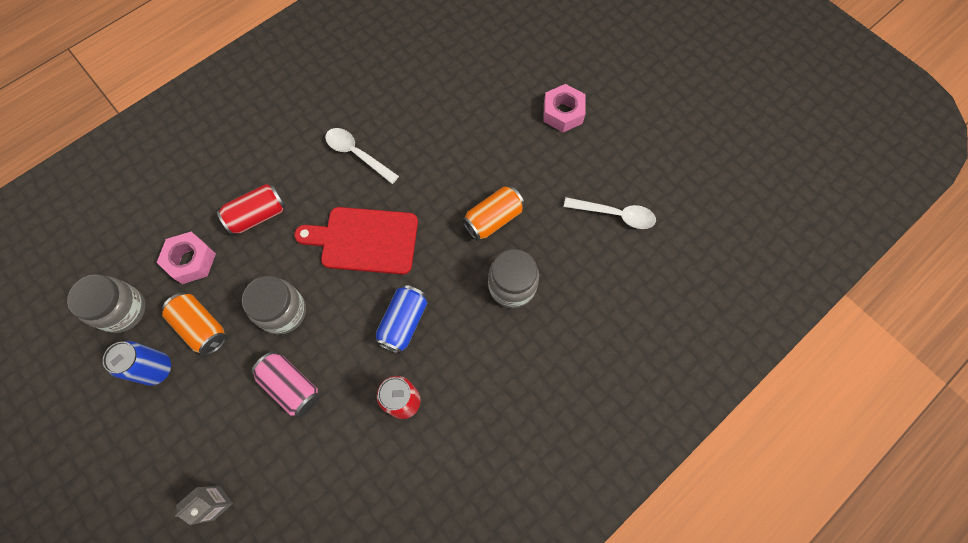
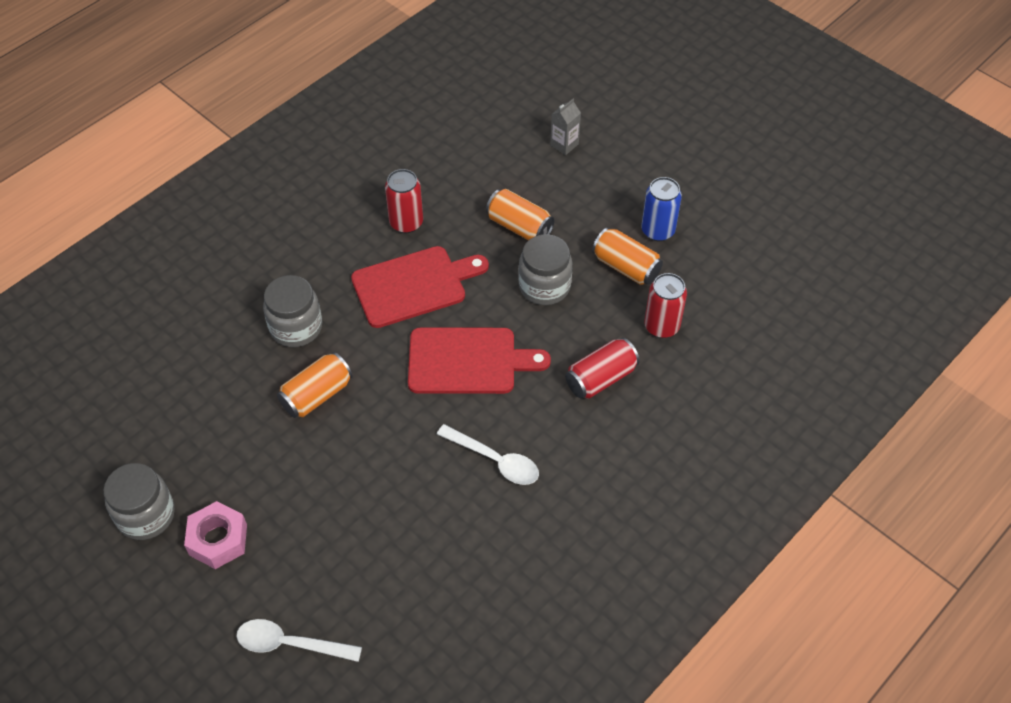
camera: 175 degrees right, 15 degrees down
grey jar [67,274,146,333] -> grey jar moved to [104,463,175,540]
pink nut [157,232,216,284] -> red can [644,273,687,338]
pink can [251,351,319,417] -> orange can [486,189,555,241]
blue can [375,285,427,354] -> red cutting board [351,246,489,328]
white spoon [564,197,656,229] -> white spoon moved to [237,619,362,662]

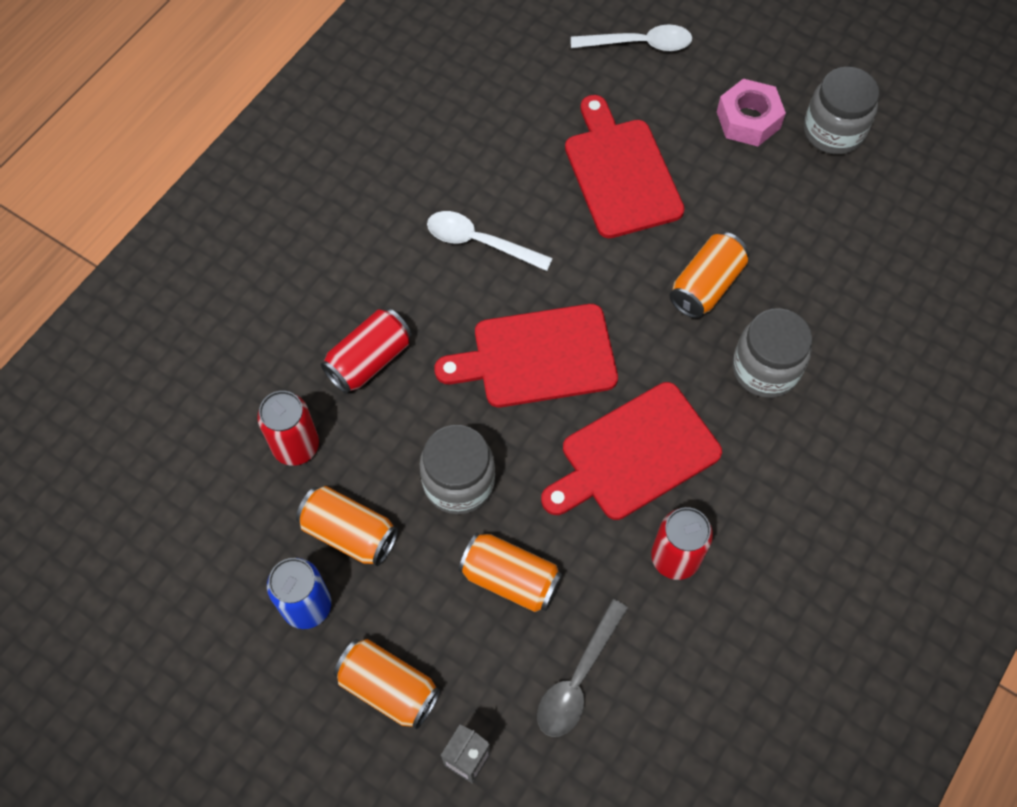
camera: 170 degrees right, 10 degrees up
none -> orange can [334,639,441,729]
none -> grey spoon [537,599,628,737]
none -> red cutting board [565,95,685,238]

